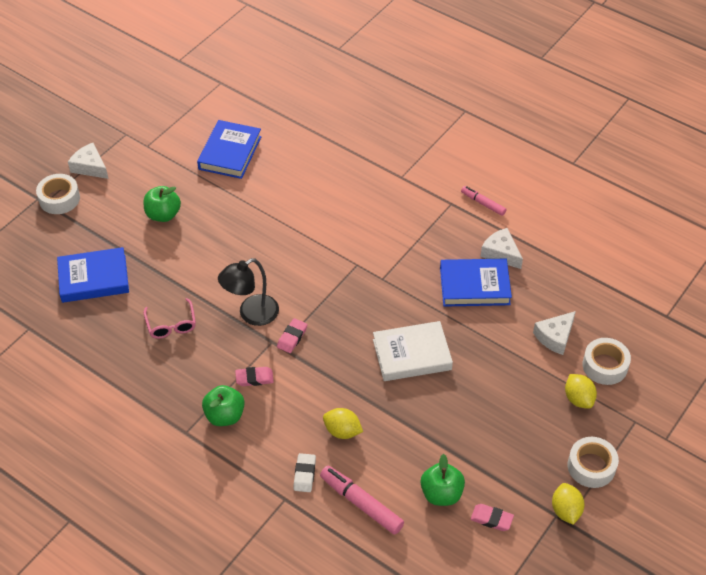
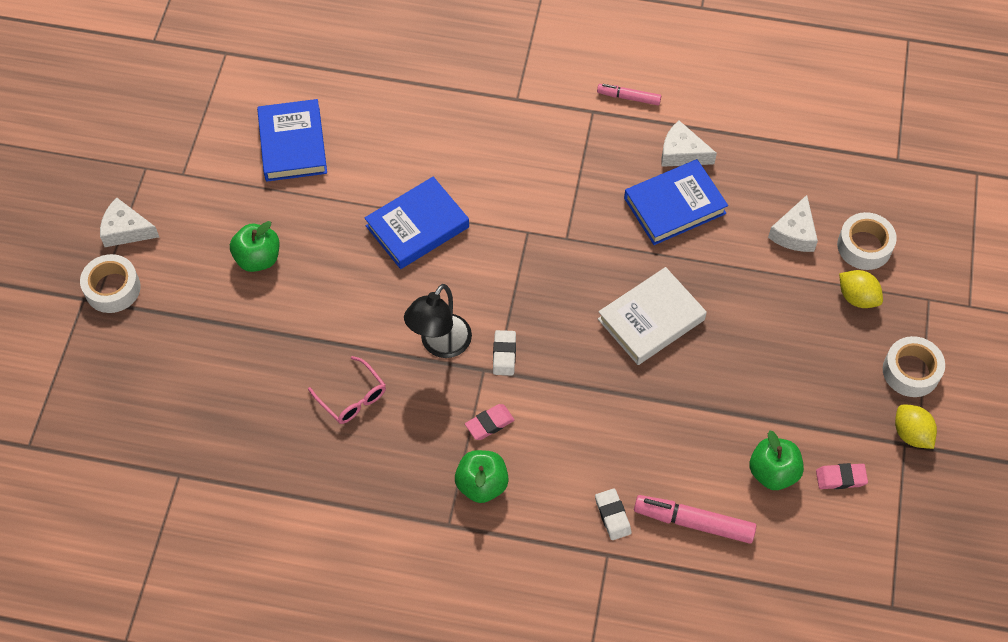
camera: 25 degrees left, 10 degrees up
blue book [57,247,129,303] -> blue book moved to [365,177,469,269]
pink eraser [277,318,307,353] -> white eraser [493,330,516,376]
yellow lemon [323,408,363,439] -> none

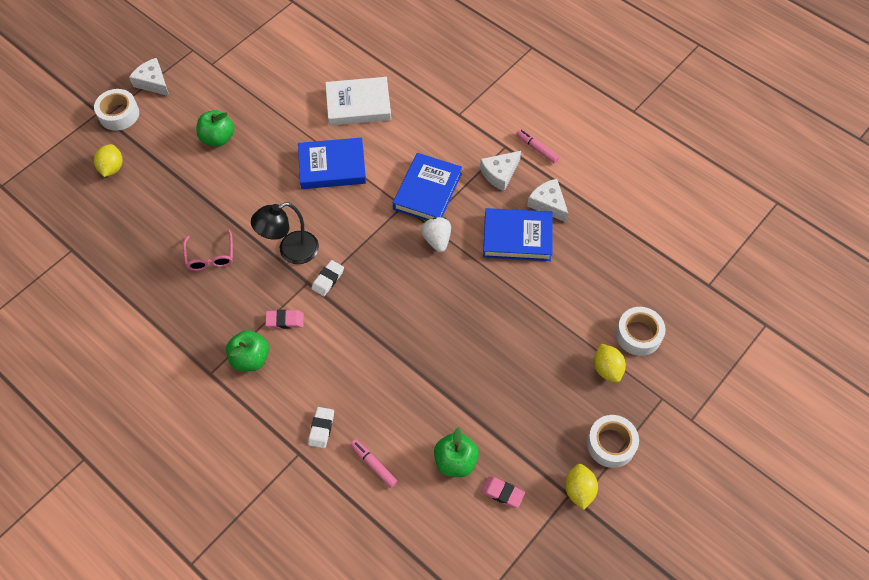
camera: 30 degrees right, 0 degrees up
blue book [257,99,327,182] -> blue book moved to [393,153,462,221]
white book [598,267,707,365] -> white book moved to [325,77,391,126]
pink marker [634,495,756,544] -> pink marker [350,439,398,488], size x0.61
white cheese [768,195,818,252] -> white cheese moved to [480,151,521,191]
none -> yellow lemon [94,144,122,177]
none -> white strawberry [421,217,451,252]

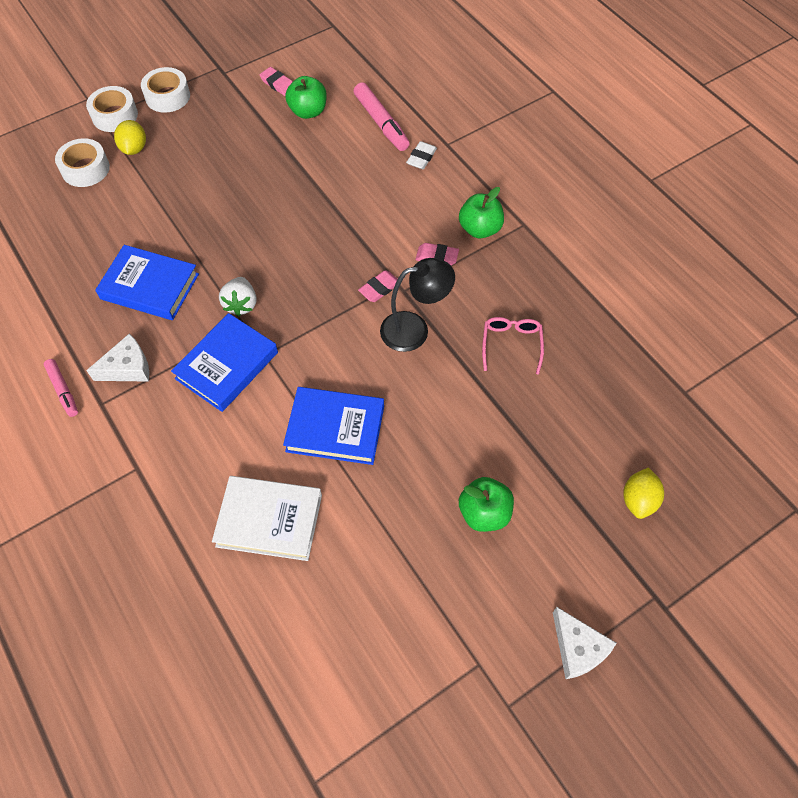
camera: 165 degrees left, 0 degrees up
white tape [94,89,139,131] -> white tape moved to [86,86,138,132]
white eraser [311,260,344,296] -> pink eraser [358,270,398,302]
pink marker [350,439,398,488] -> pink marker [354,82,410,151], size x1.63
white cheese [527,179,568,223] -> none
yellow lemon [565,464,598,510] -> none

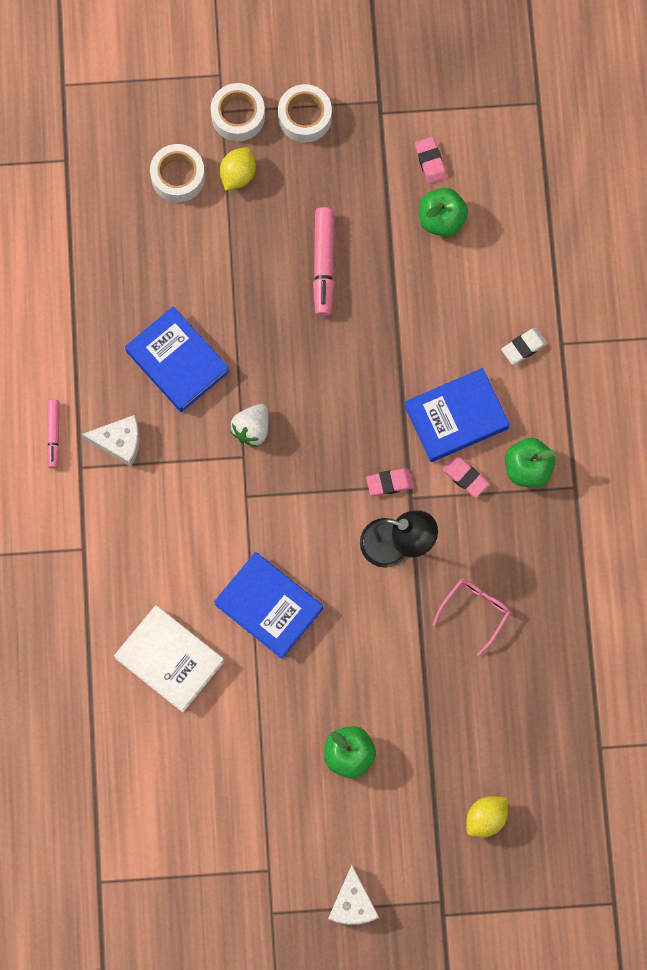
camera: 30 degrees right, 15 degrees up
blue book [171,313,278,412] -> blue book moved to [404,368,510,462]
pink marker [354,82,410,151] -> pink marker moved to [313,207,334,317]

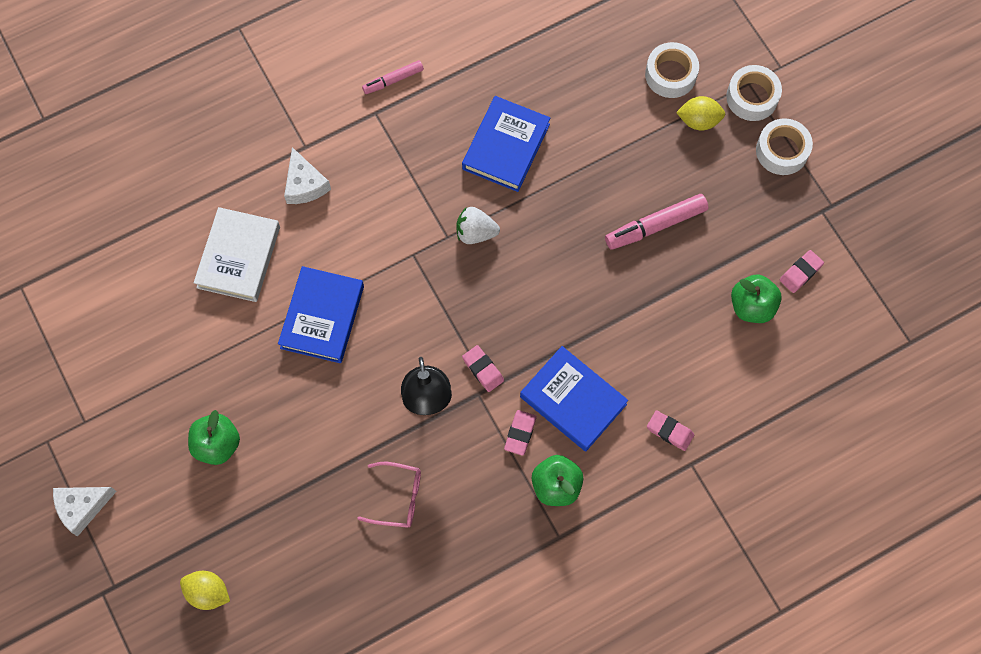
camera: 65 degrees right, 5 degrees down
white cheese [82,415,140,467] -> white cheese moved to [284,147,331,204]
white eraser [501,328,547,365] -> pink eraser [647,410,694,451]

